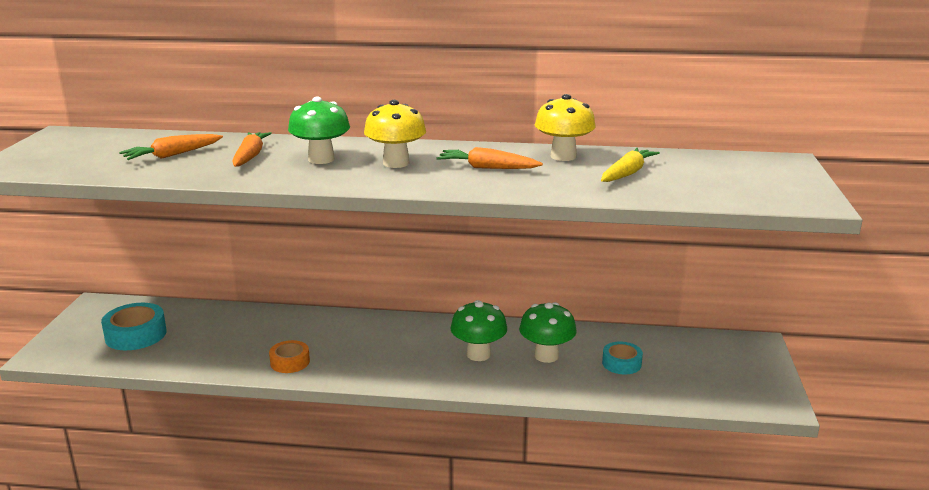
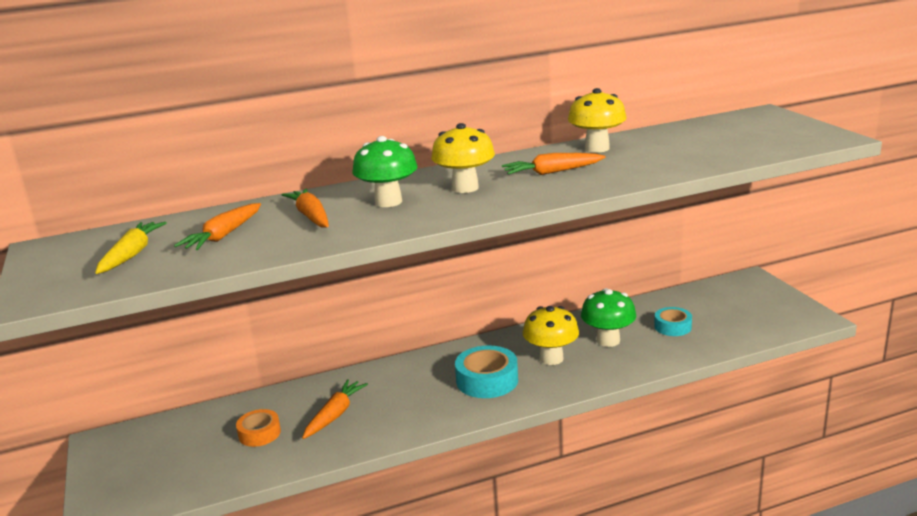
camera: 25 degrees left, 0 degrees up
turquoise tape [101,303,166,350] -> turquoise tape moved to [455,345,518,398]
orange tape [269,340,310,373] -> orange tape moved to [236,409,281,447]
green mushroom [451,300,507,361] -> yellow mushroom [523,306,579,365]
yellow carrot [601,148,660,182] -> yellow carrot moved to [95,222,167,274]
none -> orange carrot [302,379,368,439]

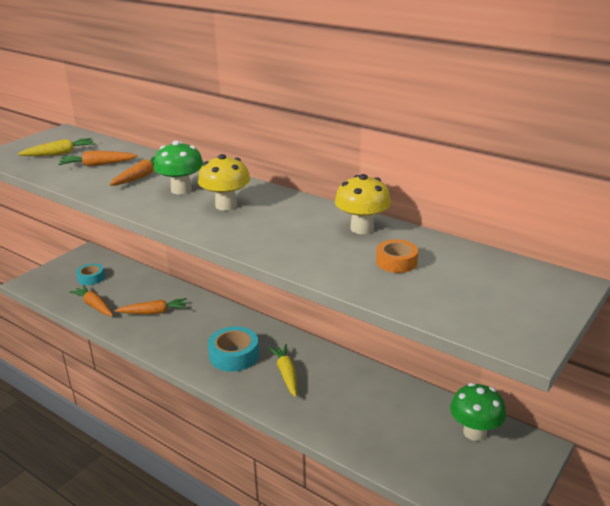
camera: 55 degrees right, 5 degrees up
orange tape [236,409,281,447] -> orange tape moved to [376,240,418,273]
orange carrot [502,153,606,175] -> orange carrot moved to [69,285,113,316]
yellow mushroom [523,306,579,365] -> yellow carrot [268,344,297,397]
green mushroom [581,288,636,347] -> green mushroom moved to [450,383,506,441]
turquoise tape [654,307,692,336] -> turquoise tape moved to [76,264,105,285]

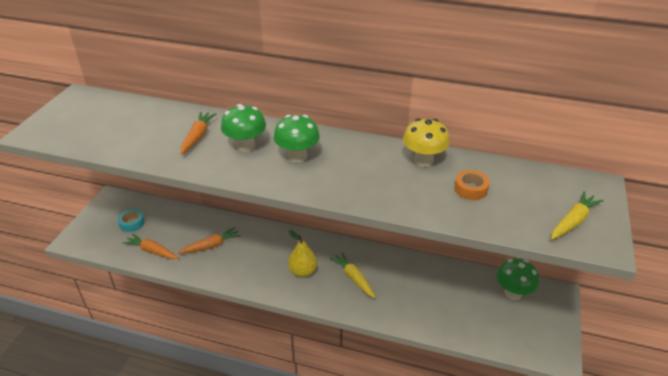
camera: 20 degrees left, 10 degrees up
yellow carrot [18,138,95,156] -> yellow carrot moved to [551,191,604,240]
orange carrot [58,151,138,167] -> none
yellow mushroom [198,154,250,211] -> green mushroom [274,115,320,163]
turquoise tape [208,327,259,372] -> yellow pear [288,230,317,277]

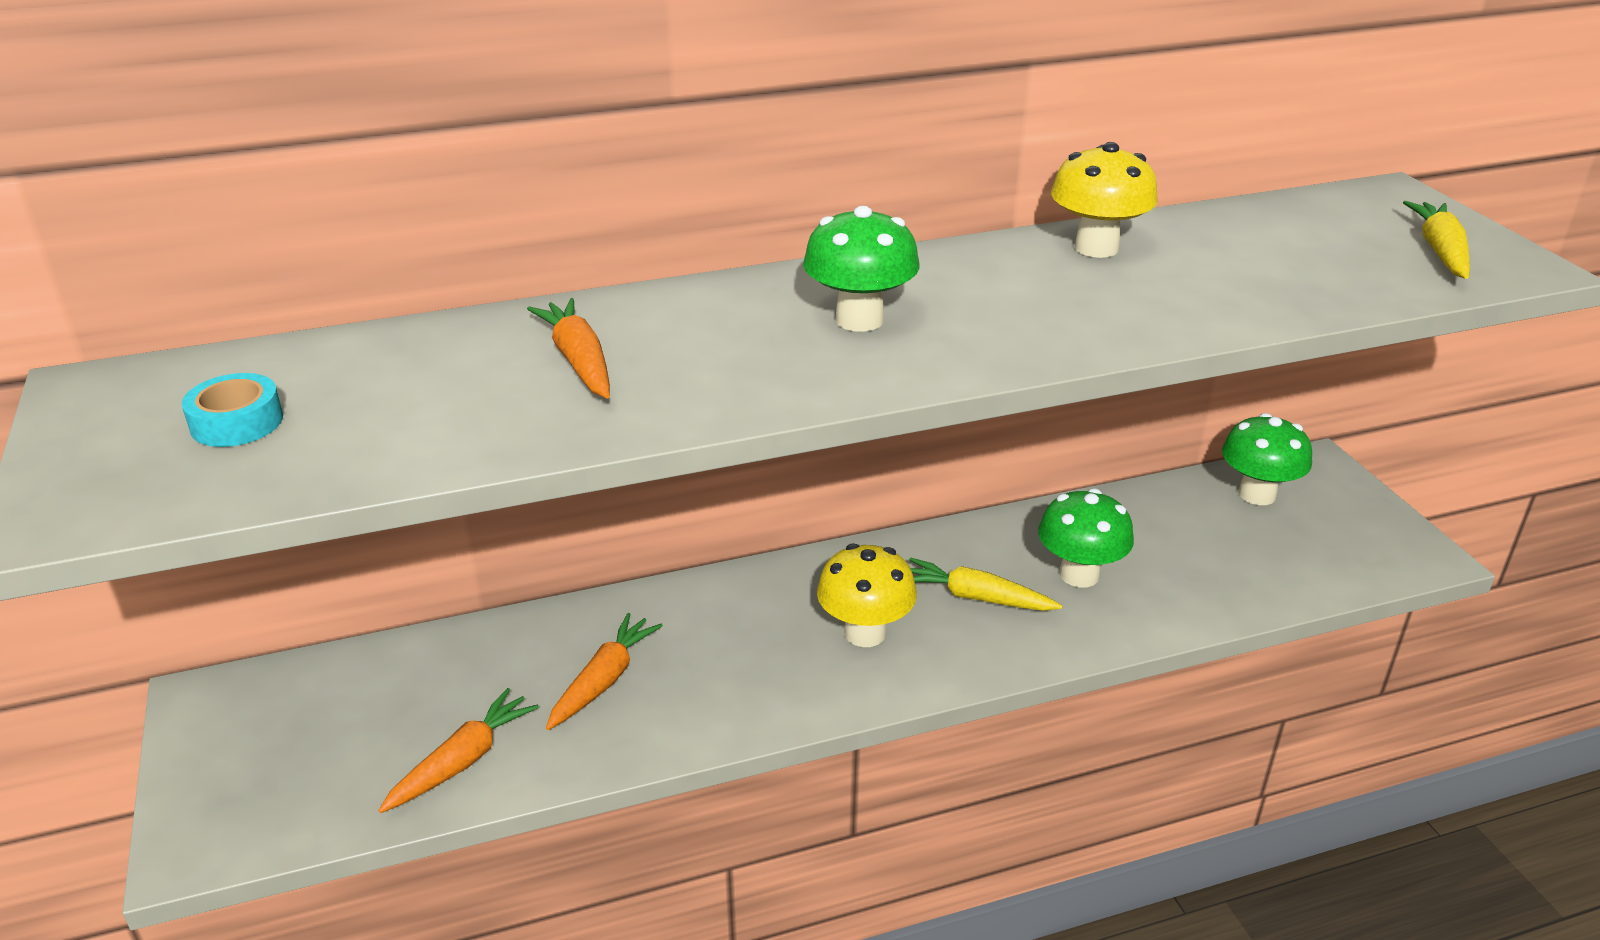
camera: 35 degrees left, 5 degrees down
turquoise tape [118,209,145,232] -> turquoise tape moved to [182,373,283,447]
orange carrot [122,233,179,259] -> orange carrot turned 135 degrees clockwise [378,688,539,813]
green mushroom [221,104,266,152] -> green mushroom moved to [1038,488,1134,587]
yellow pear [288,230,317,277] -> yellow mushroom [817,543,917,647]
orange tape [454,170,490,200] -> none

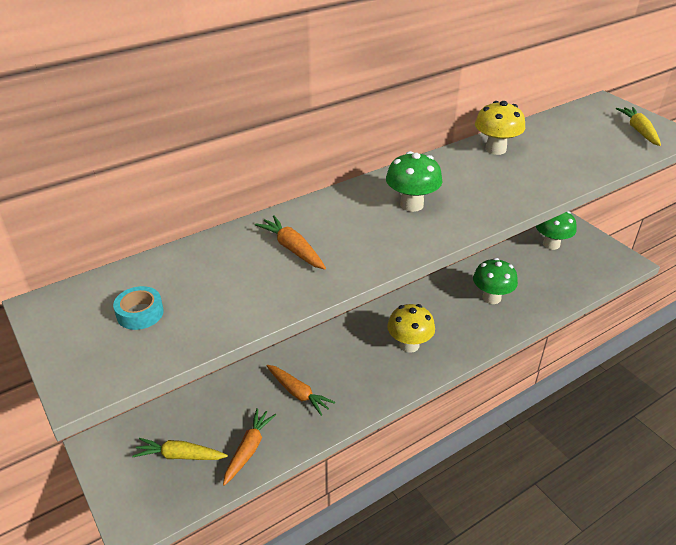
camera: 15 degrees left, 5 degrees up
orange carrot [546,613,663,730] -> orange carrot turned 120 degrees clockwise [266,365,335,416]
yellow carrot [909,557,1063,611] -> yellow carrot moved to [132,438,228,460]

